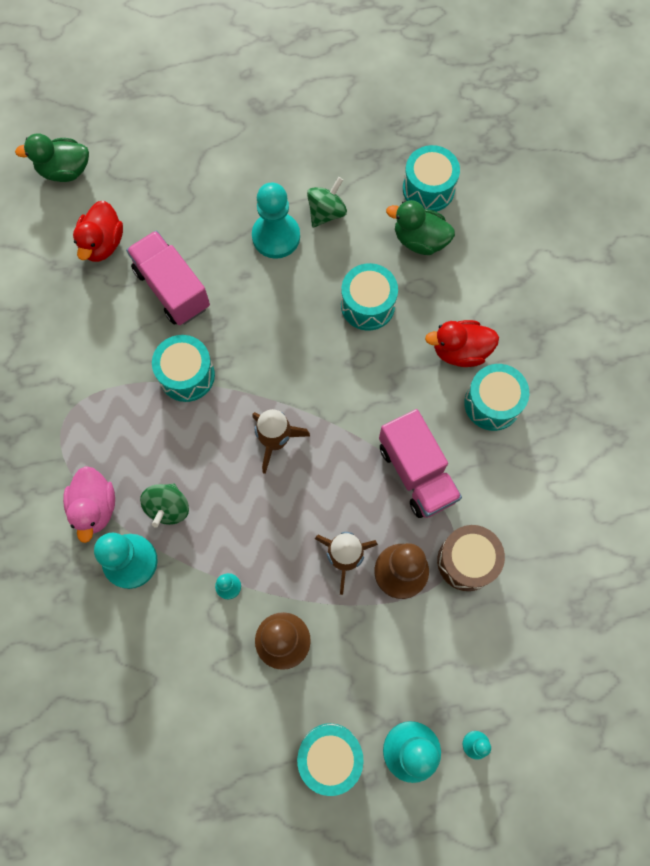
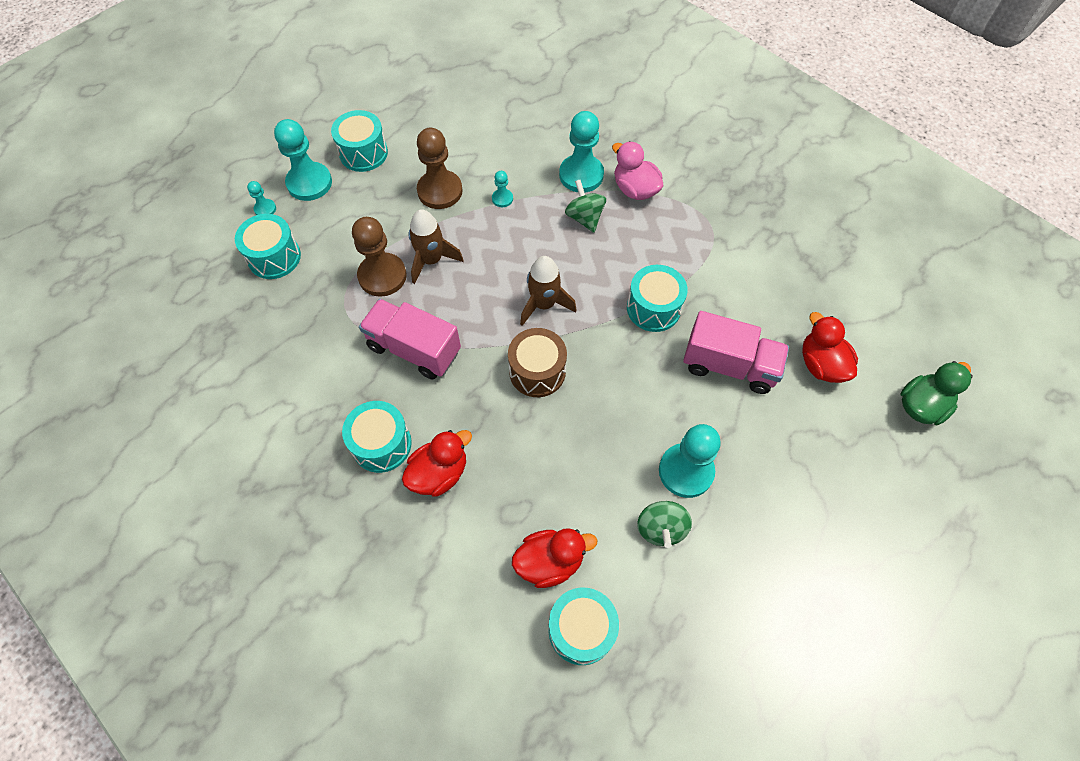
camera: 145 degrees right, 10 degrees down
turquoise drum [341,263,398,331] -> turquoise drum moved to [235,214,301,279]
green duck [386,200,455,255] -> red duck [512,528,597,588]
brown drum [437,525,505,591] -> brown drum moved to [508,328,567,397]

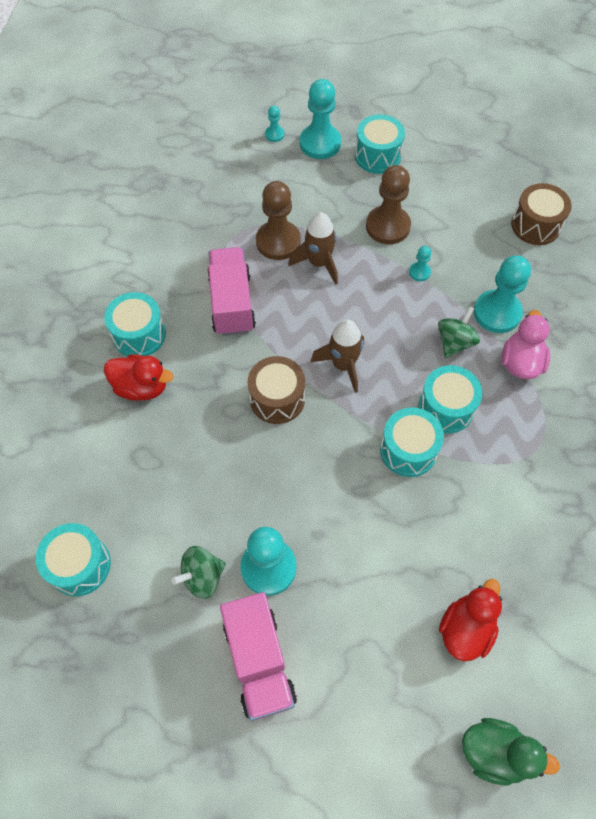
camera: 55 degrees right, 0 degrees up
turquoise drum [235,214,301,279] -> turquoise drum moved to [418,365,482,434]
red duck [512,528,597,588] -> none
pink truck [683,311,789,394] -> pink truck moved to [220,592,297,721]
none -> brown drum [511,183,572,245]

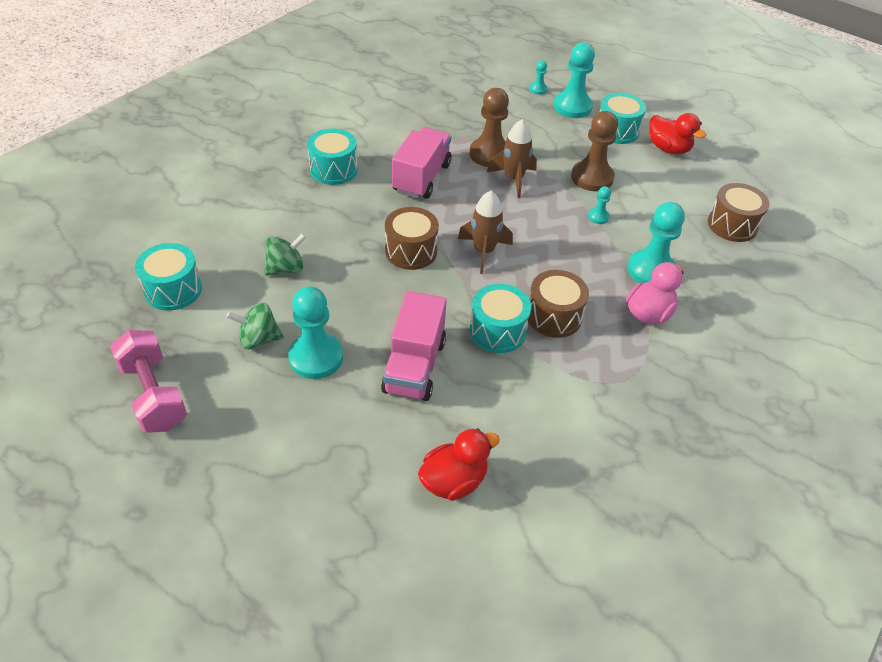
camera: 25 degrees right, 15 degrees down
red duck [104,354,173,401] -> red duck moved to [649,113,706,154]
pink truck [220,592,297,721] -> pink truck moved to [381,291,447,401]
turquoise drum [418,365,482,434] -> brown drum [528,270,589,338]
green spinning top [438,306,480,358] -> green spinning top moved to [264,233,306,275]
green duck [462,718,560,785] -> none
none -> pink dumbbell [110,330,187,433]

